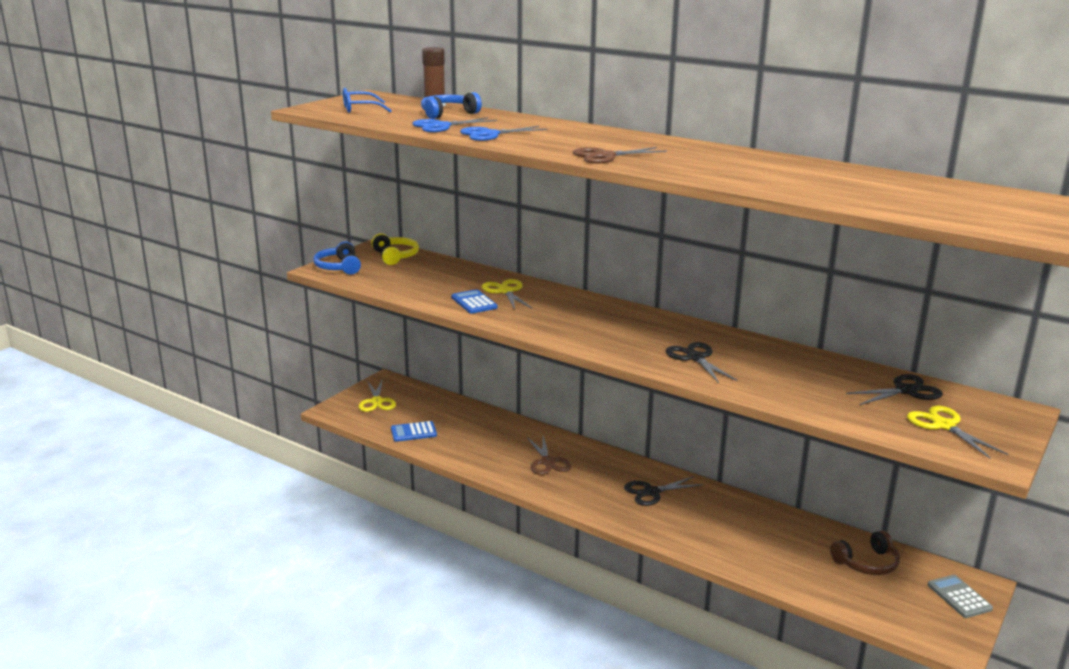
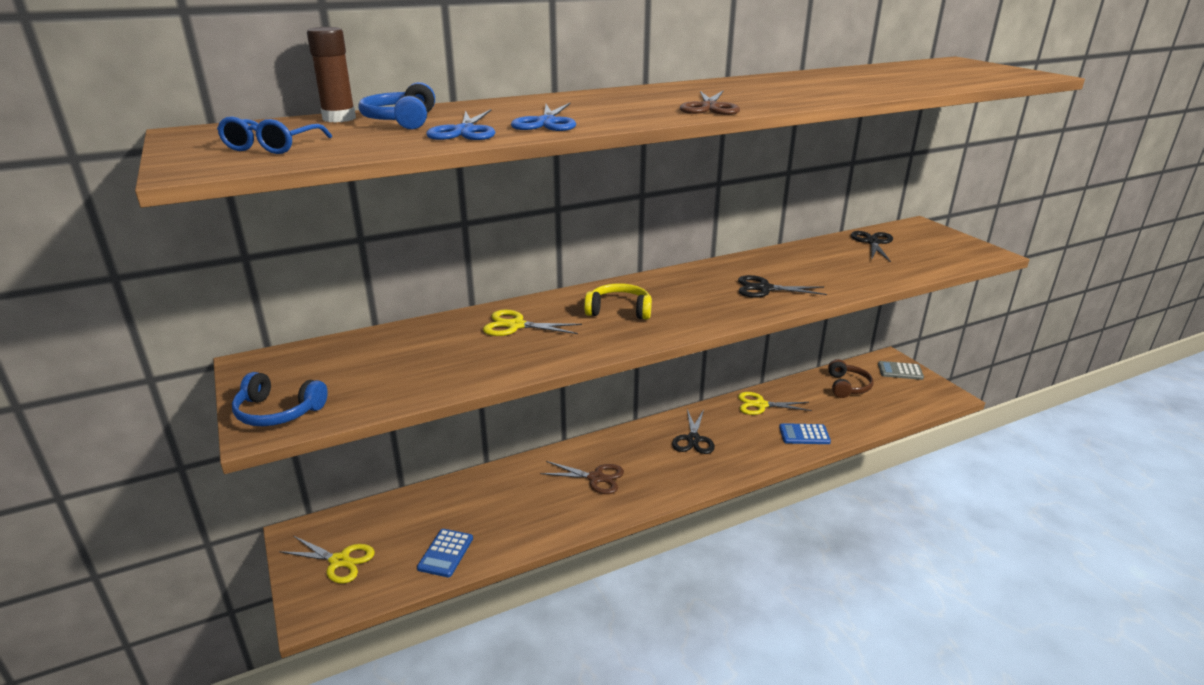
camera: 60 degrees left, 5 degrees up
yellow headphones [371,233,419,265] -> yellow headphones moved to [584,283,652,320]
blue calculator [451,289,498,314] -> blue calculator moved to [779,423,831,444]
yellow scissors [907,406,1008,459] -> yellow scissors moved to [738,392,812,415]

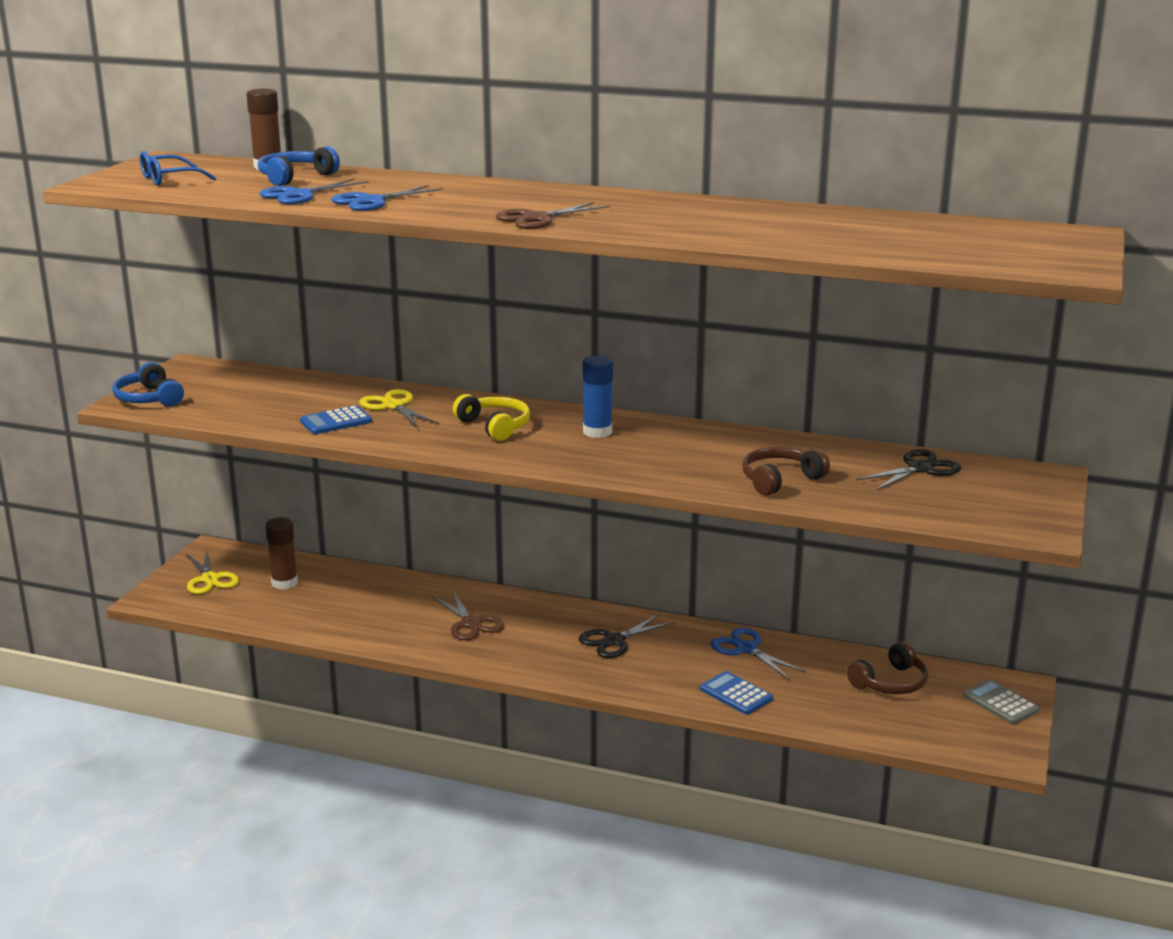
camera: 45 degrees right, 5 degrees down
blue calculator [417,529,473,577] -> blue calculator moved to [300,405,372,434]
black scissors [738,275,827,298] -> none
yellow scissors [738,392,812,415] -> blue scissors [710,627,806,679]
none -> brown glue stick [265,517,298,589]
none -> blue glue stick [582,355,613,438]
none -> brown headphones [742,447,830,495]

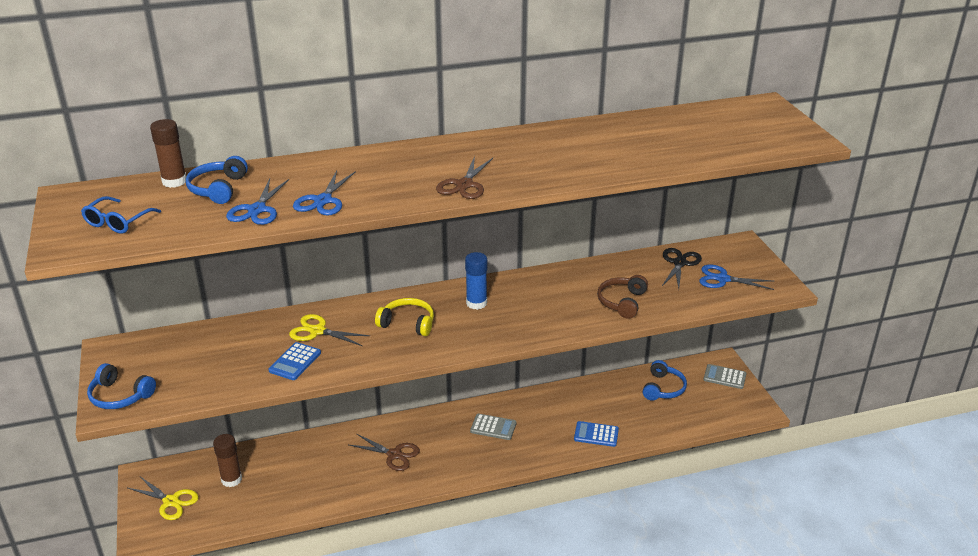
camera: 35 degrees left, 10 degrees up
black scissors [579,614,675,658] -> grey calculator [470,414,516,440]
blue scissors [710,627,806,679] -> blue scissors moved to [699,265,774,290]
brown headphones [847,642,928,694] -> blue headphones [643,360,687,401]

